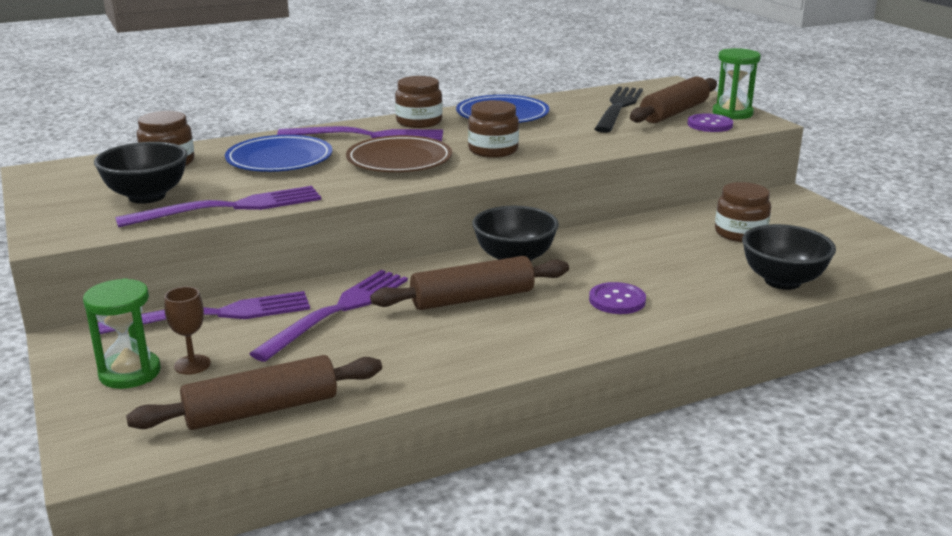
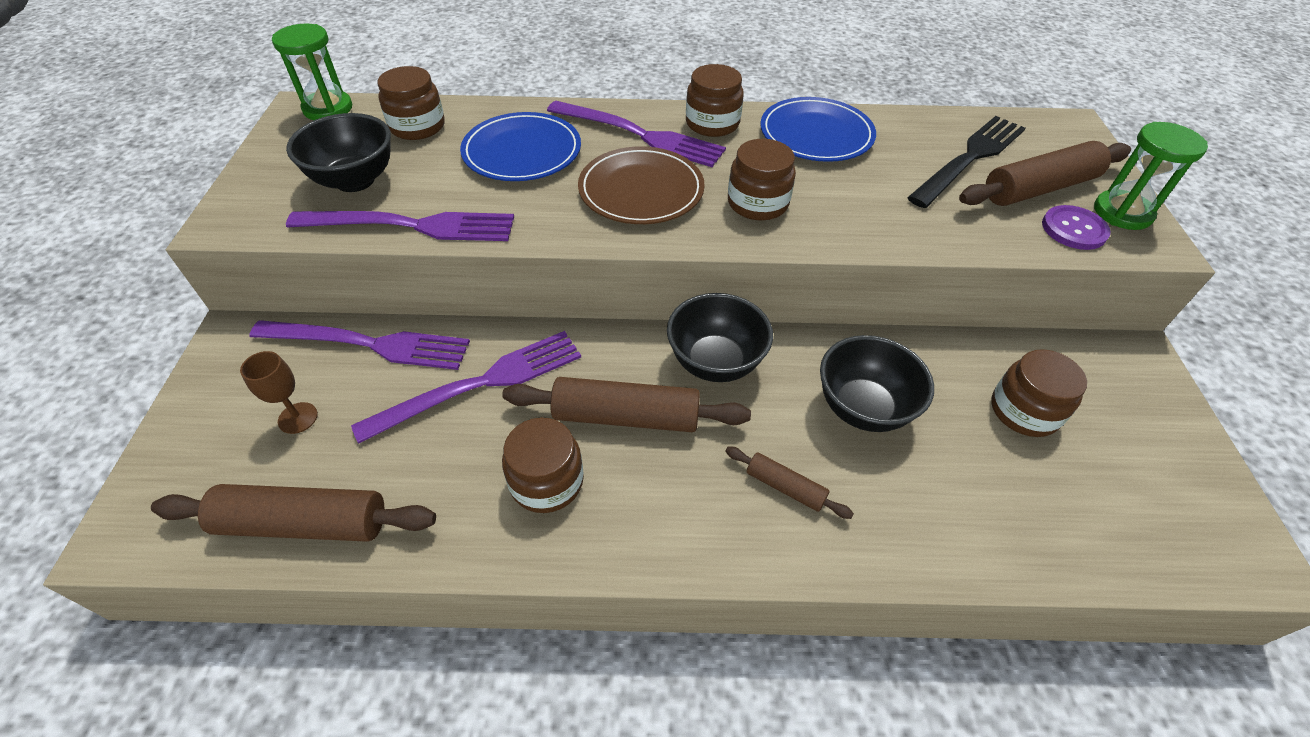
camera: 25 degrees right, 25 degrees up
green hourglass [83,278,161,389] -> green hourglass moved to [272,23,352,120]
purple button [589,282,646,314] -> brown rolling pin [725,447,854,519]
black bowl [742,224,836,290] -> black bowl moved to [820,335,934,432]
none -> brown jar [502,418,584,513]

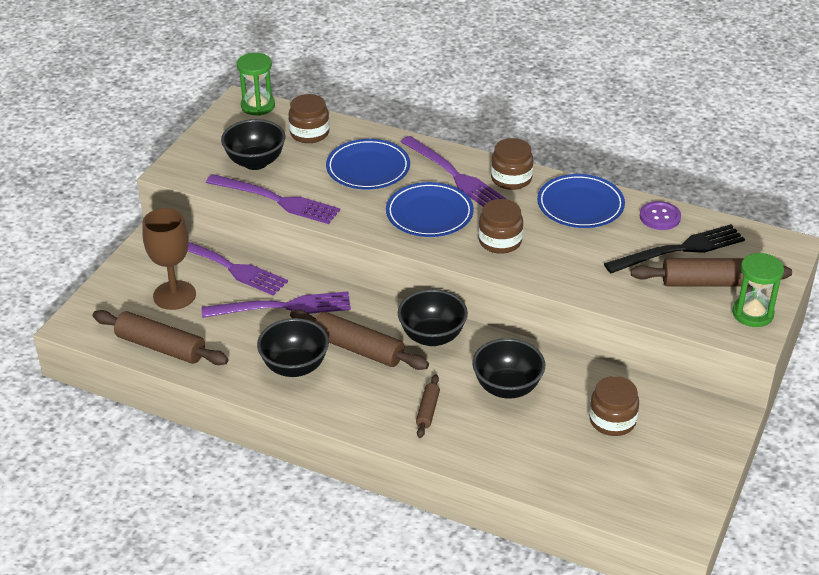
camera: 25 degrees right, 10 degrees down
brown goblet [240,351,318,434] -> brown goblet [142,208,196,310], size x1.86
brown jar [502,418,584,513] -> black bowl [257,318,329,377]
brown plate [578,146,705,224] -> blue plate [386,182,474,237]
brown rolling pin [725,447,854,519] -> brown rolling pin turned 45 degrees clockwise [416,374,440,438]
purple button [1042,205,1111,250] -> purple button moved to [640,201,681,230]

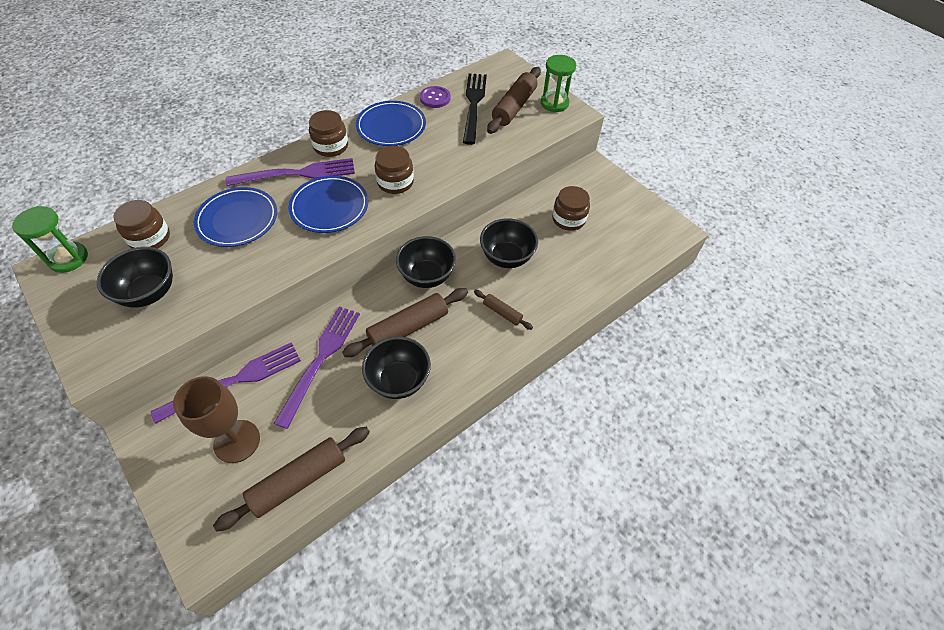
camera: 65 degrees left, 15 degrees up
purple fork [206,174,340,224] -> none

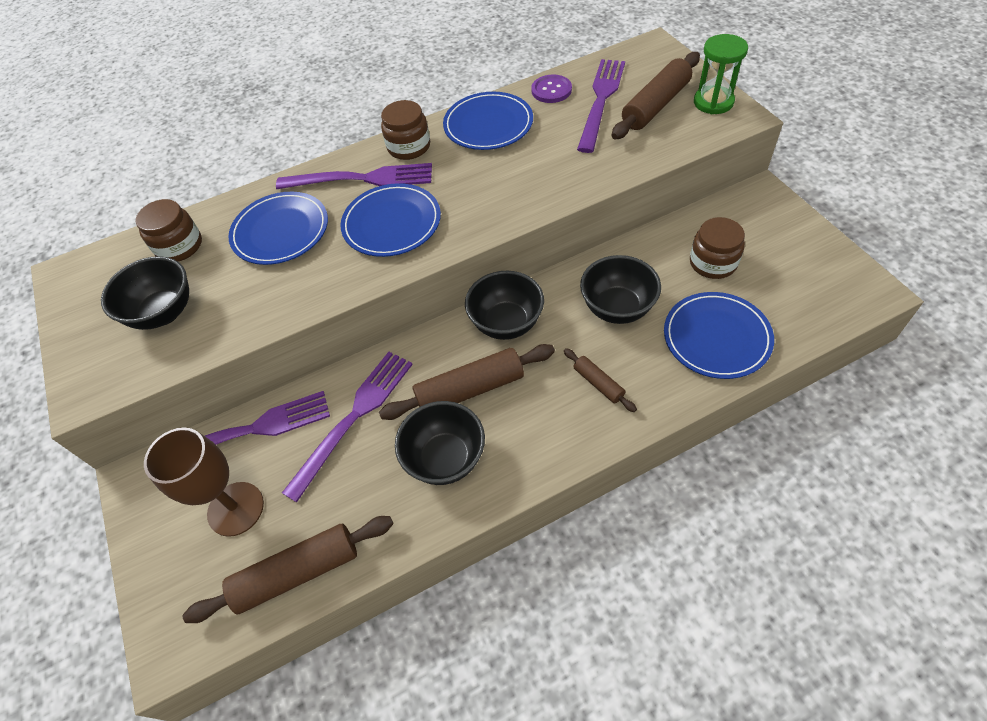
camera: 20 degrees right, 0 degrees up
green hourglass [12,206,88,273] -> none
brown jar [374,146,414,194] -> none
black fork [463,73,487,145] -> purple fork [577,59,625,153]
none -> blue plate [664,292,774,379]

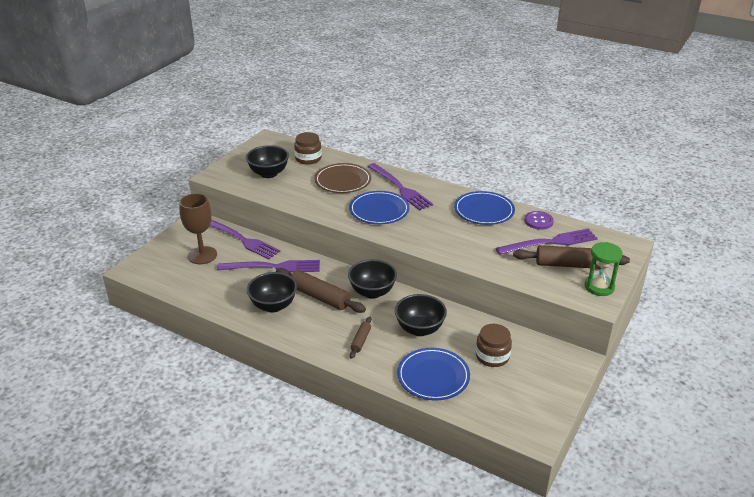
camera: 50 degrees right, 20 degrees down
brown rolling pin [183,516,393,623] -> none
blue plate [228,192,328,265] -> brown plate [315,163,371,193]
brown jar [381,100,430,160] -> none

